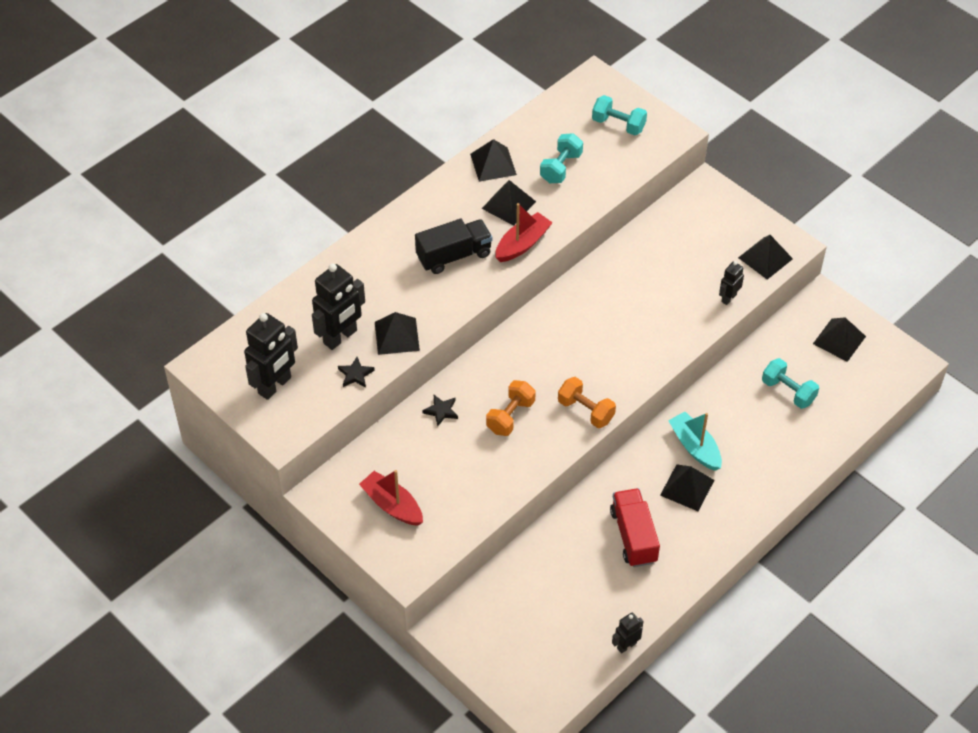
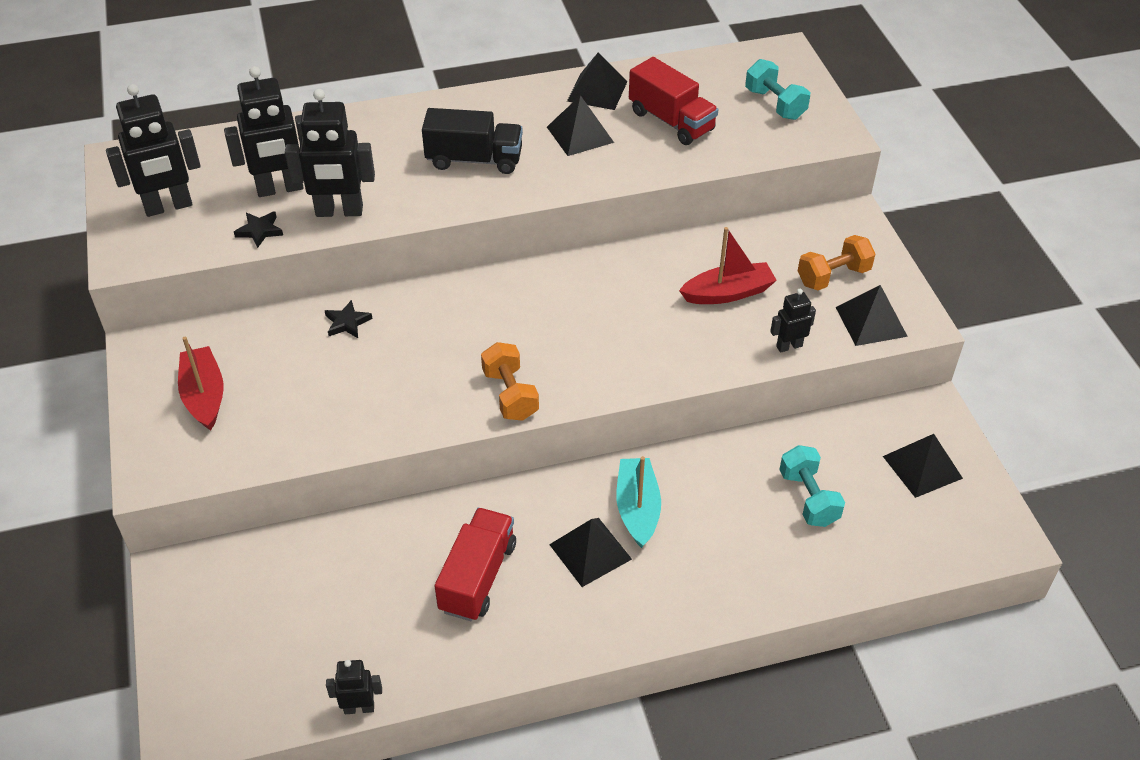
camera: 30 degrees right, 5 degrees down
black pyramid [375,312,420,355] -> black robot [285,89,375,217]
orange dumbbell [486,380,536,436] -> orange dumbbell moved to [798,235,875,290]
red boat [495,203,553,262] -> red boat moved to [679,227,777,304]
turquoise dumbbell [540,133,583,183] -> red truck [629,57,718,145]

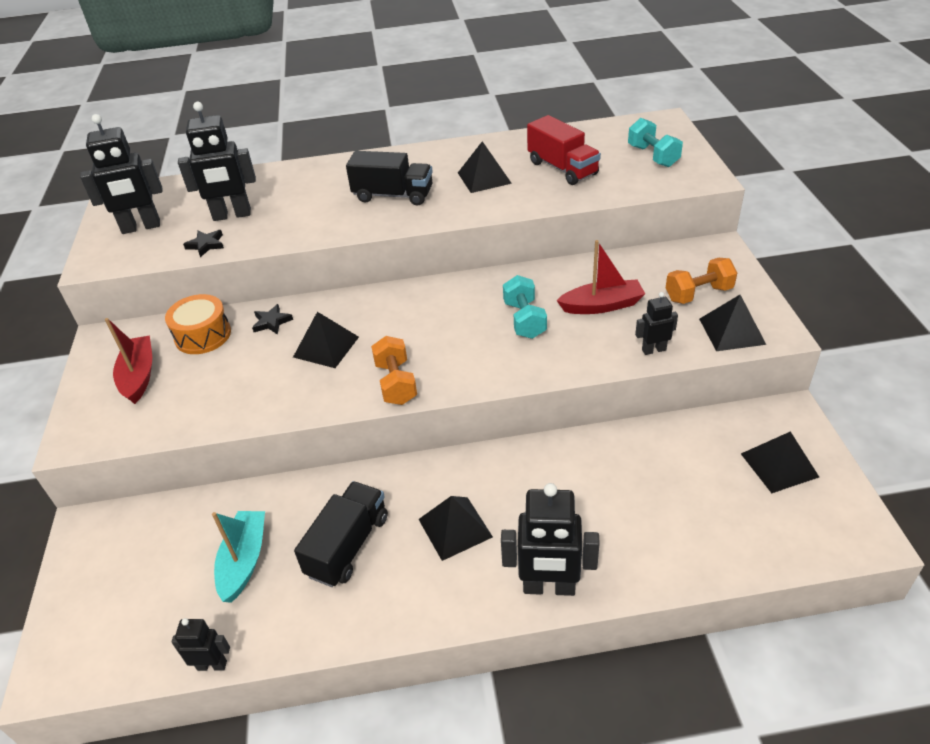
camera: 10 degrees right, 5 degrees down
black robot [285,89,375,217] -> black robot moved to [501,483,600,596]
red truck [435,508,516,621] -> black truck [294,481,388,587]
black pyramid [567,52,628,110] -> black pyramid moved to [293,312,359,368]
turquoise boat [616,456,661,548] -> turquoise boat moved to [212,511,265,603]
turquoise dumbbell [779,445,845,527] -> turquoise dumbbell moved to [503,275,547,339]
none -> orange drum [165,294,231,354]

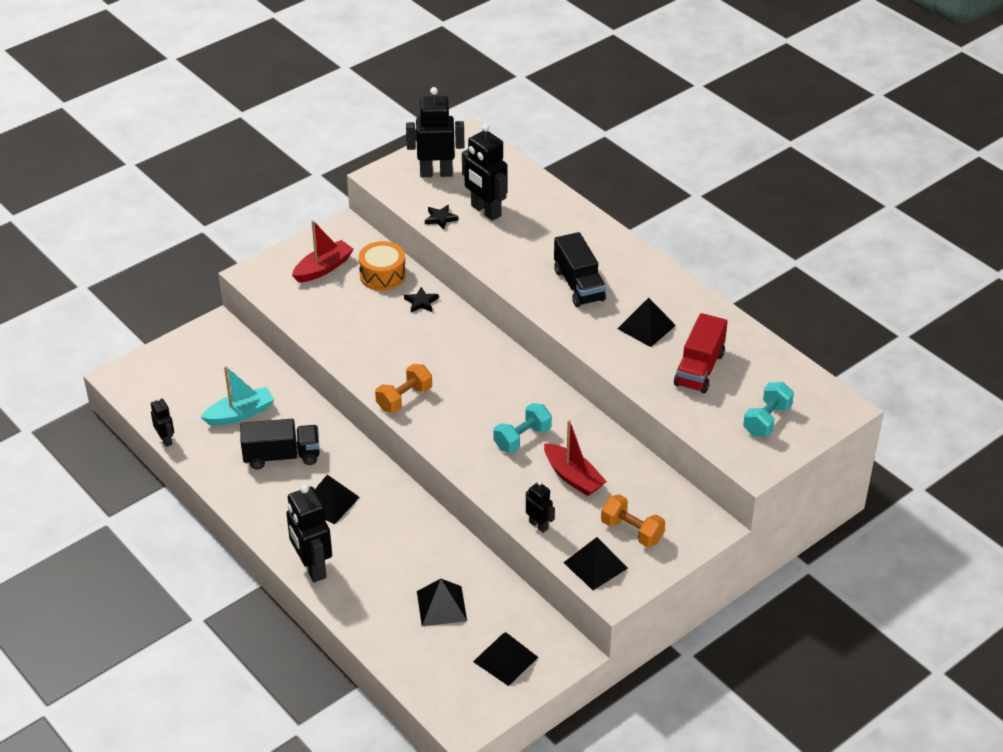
camera: 55 degrees right, 0 degrees up
black robot [80,114,162,234] -> black robot turned 135 degrees clockwise [406,87,464,177]
black pyramid [293,312,359,368] -> black pyramid moved to [417,579,467,626]

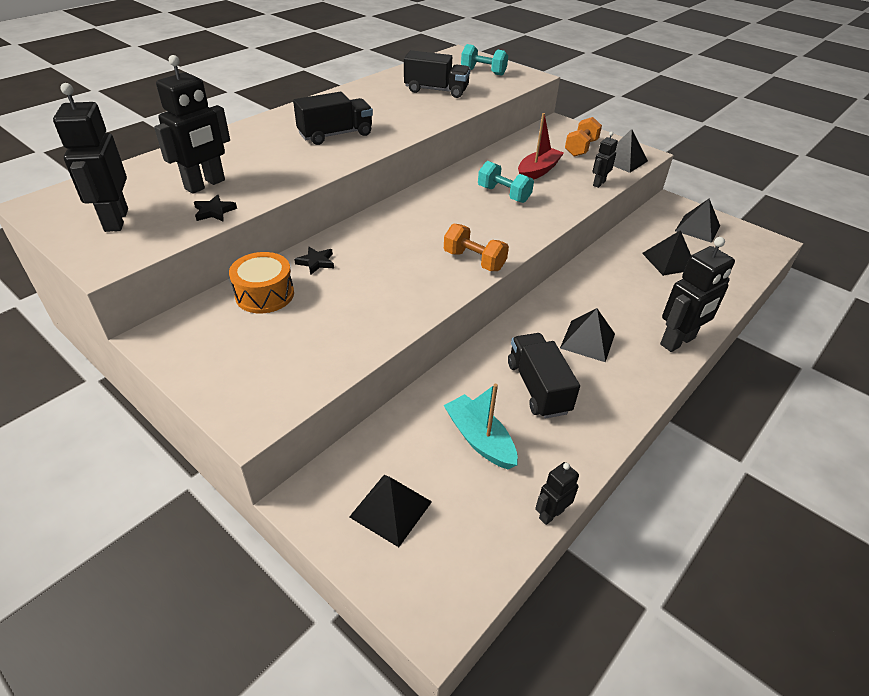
camera: 100 degrees left, 0 degrees up
red boat [292,220,354,283] -> none
black pyramid [618,298,676,347] -> black pyramid moved to [349,475,432,547]
red truck [674,313,727,393] -> black truck [404,50,471,98]

